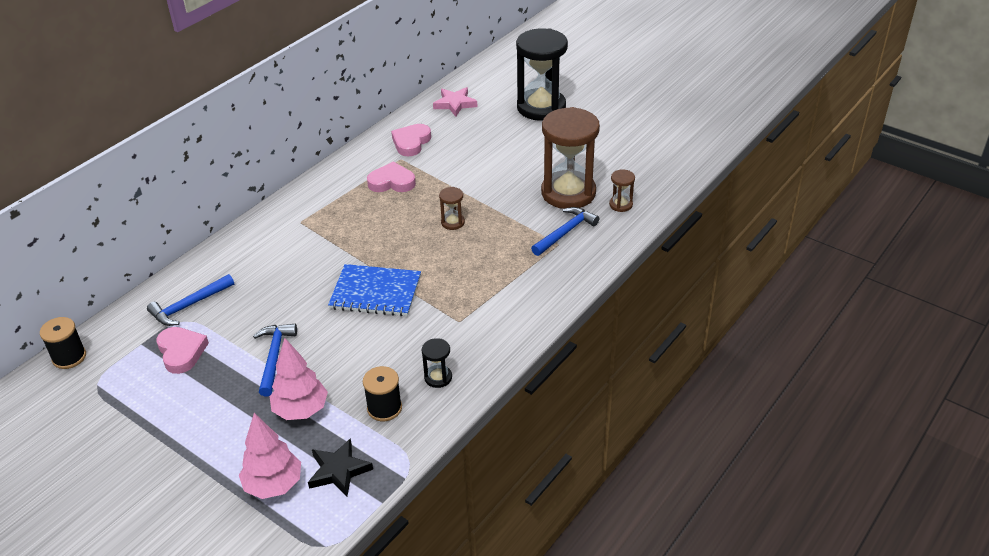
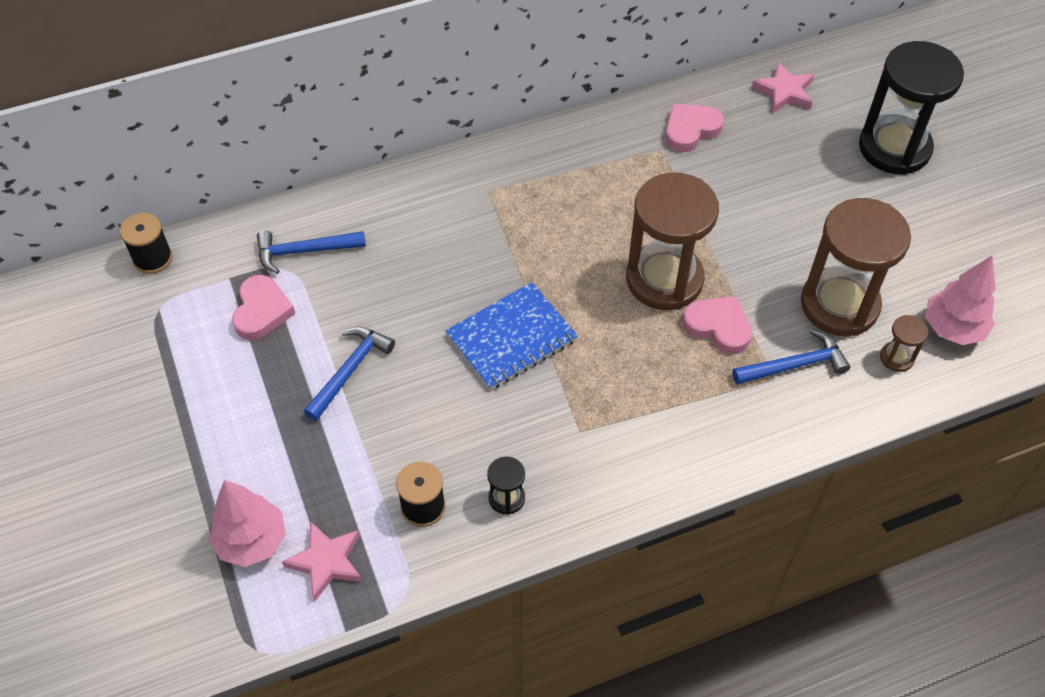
camera: 30 degrees right, 15 degrees up
pink tree [270,338,328,420] -> pink tree moved to [925,256,996,345]
black star [308,438,373,497] -> pink star [282,521,362,602]
blue notebook [328,264,421,316] -> blue notebook turned 75 degrees counterclockwise [445,282,578,390]
pink heart [367,162,416,192] -> pink heart moved to [682,296,752,354]
brown hourglass [439,187,465,230] -> brown hourglass [626,172,719,310], size x2.38

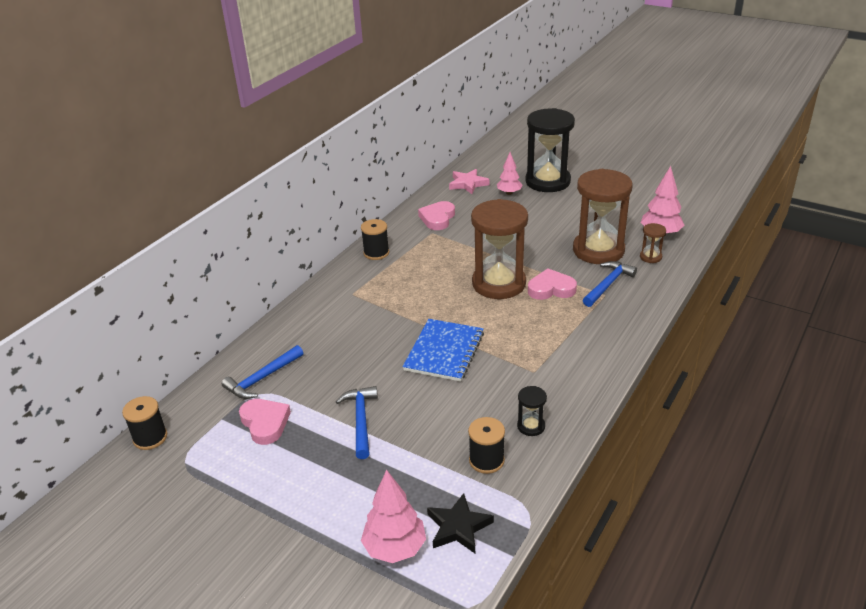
camera: 35 degrees left, 20 degrees down
pink star [282,521,362,602] -> black star [427,493,494,553]
none -> black spool [361,219,389,260]
none -> pink tree [497,152,522,195]

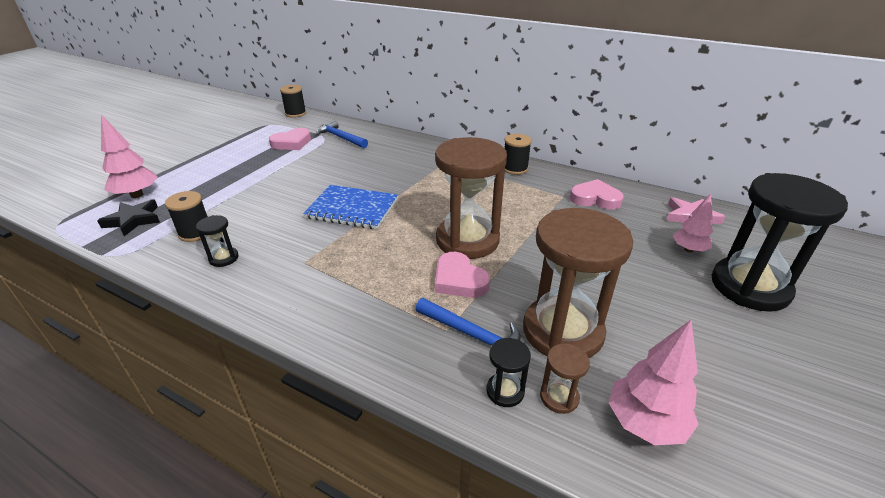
camera: 85 degrees right, 0 degrees up
blue hammer [336,386,378,459] -> none
pink heart [528,268,577,300] -> pink heart turned 150 degrees clockwise [435,252,490,298]
none -> black hourglass [486,338,531,407]

